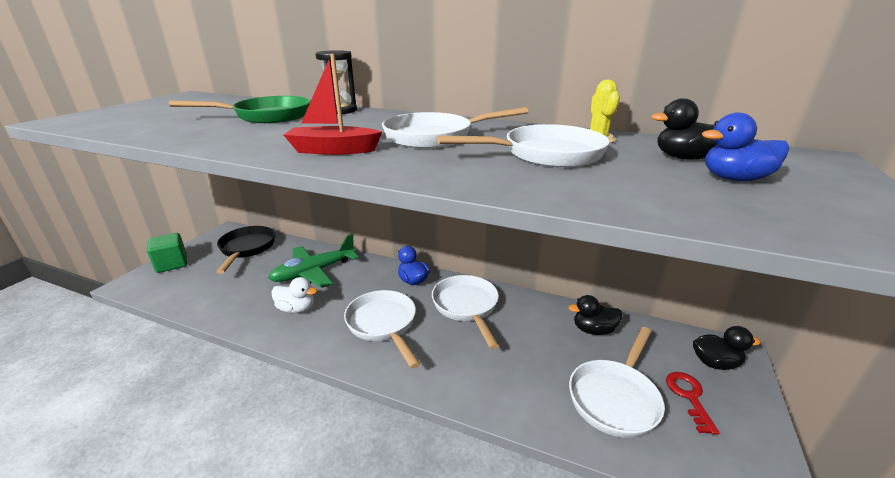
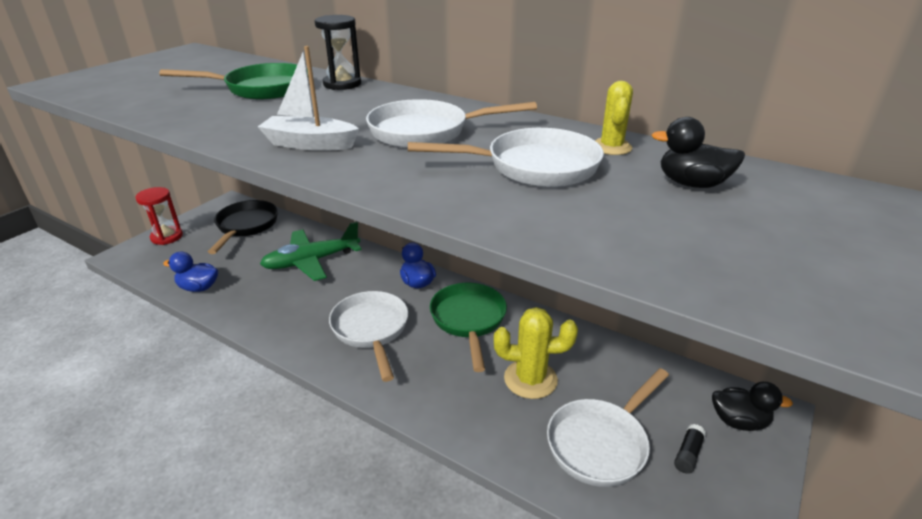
camera: 10 degrees right, 5 degrees up
green cube [147,233,187,273] -> red hourglass [135,187,183,245]
white duck [271,277,318,313] -> none
red boat [284,54,382,155] -> white boat [258,46,359,151]
white pan [432,275,499,349] -> green pan [430,283,507,372]
black duck [568,295,622,335] -> none
red key [666,372,720,435] -> black glue stick [674,424,706,474]
blue duck [702,113,789,181] -> blue duck moved to [163,251,218,292]
none -> yellow cactus [494,307,578,399]

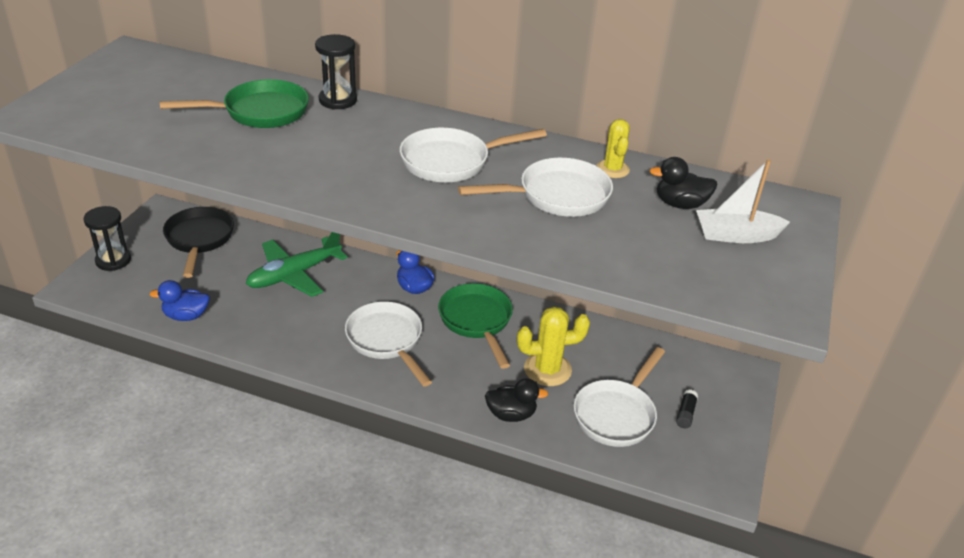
camera: 15 degrees left, 5 degrees up
red hourglass [135,187,183,245] -> black hourglass [84,206,131,271]
white boat [258,46,359,151] -> white boat moved to [696,159,790,243]
black duck [712,382,793,431] -> black duck moved to [485,378,548,422]

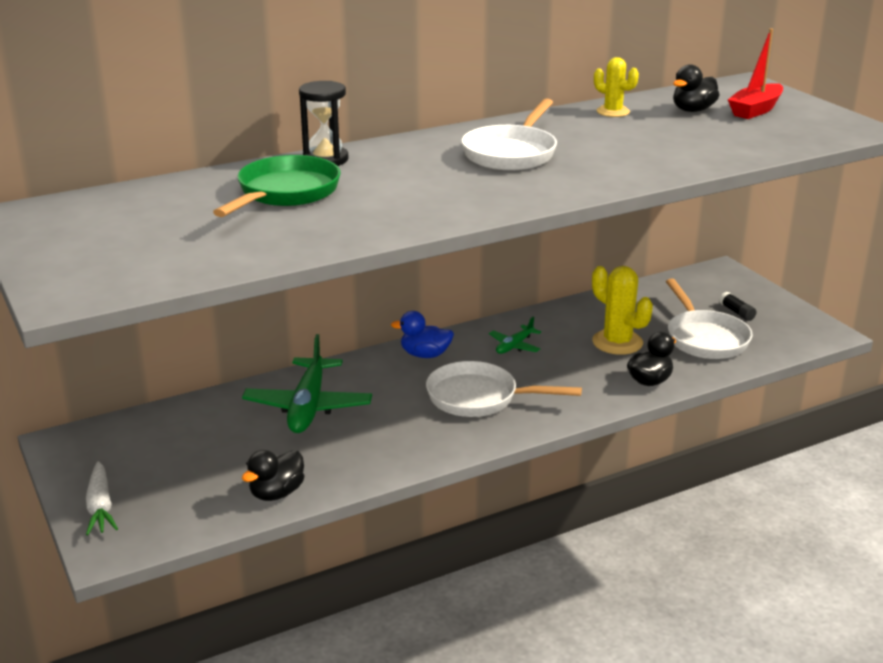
camera: 45 degrees left, 10 degrees down
black hourglass [84,206,131,271] -> white carrot [86,461,118,535]
blue duck [149,280,210,321] -> black duck [242,450,304,501]
black pan [163,207,234,278] -> none
green pan [438,283,513,369] -> green plane [489,317,541,354]
white pan [458,158,613,217] -> none
yellow cactus [517,306,590,386] -> yellow cactus turned 75 degrees counterclockwise [592,266,653,355]
white boat [696,159,790,243] -> red boat [728,28,783,119]

